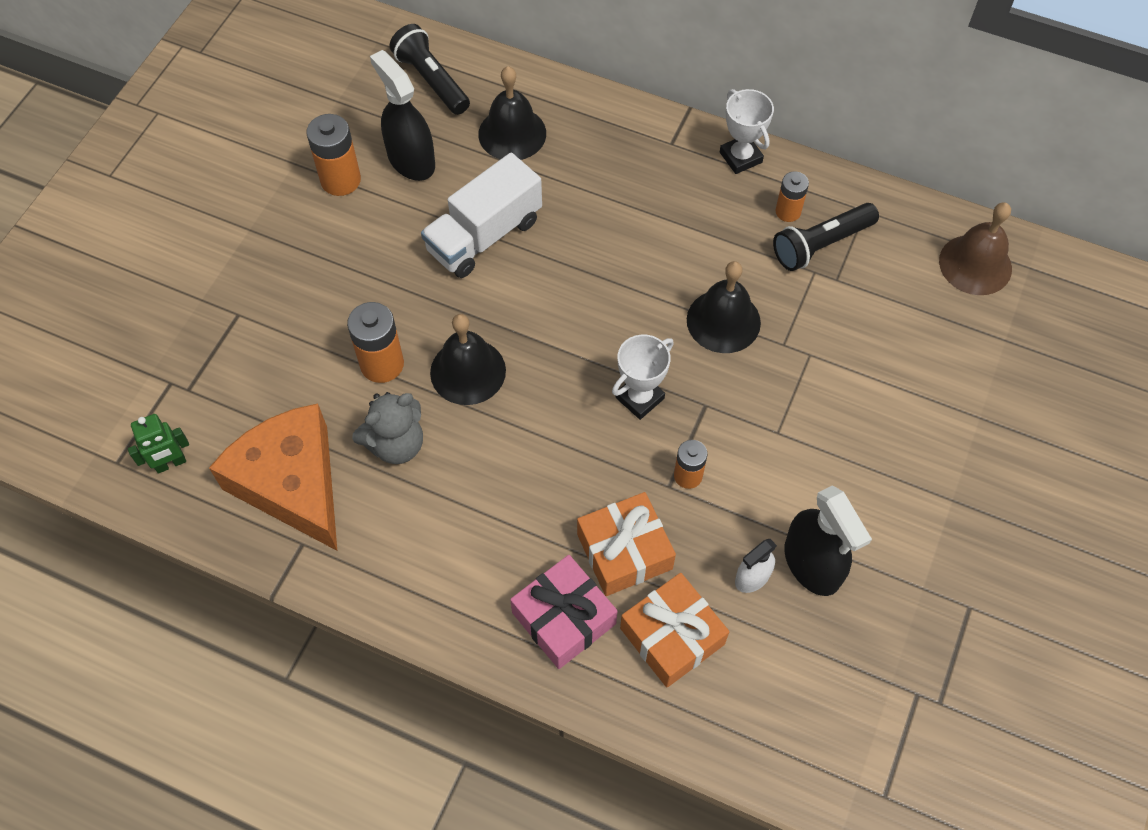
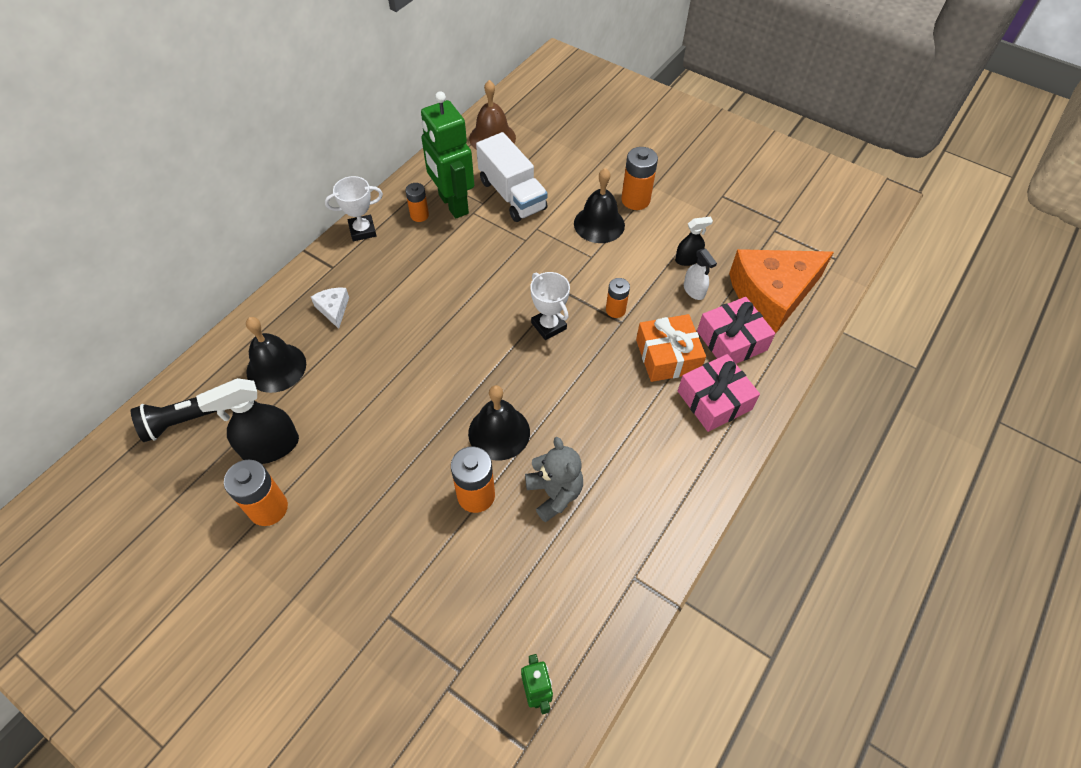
camera: 80 degrees left, 5 degrees down
orange cheese [209,403,337,551] -> orange cheese moved to [729,249,834,333]
white truck [421,153,542,278] -> white truck moved to [476,132,548,222]
orange gift [620,573,729,688] -> pink gift [697,297,775,364]
black bell [687,261,761,353] -> black bell moved to [574,168,625,243]
black flashlight [773,203,879,271] -> green robot [421,91,474,218]
black spray bottle [784,485,872,596] -> black spray bottle [675,217,713,266], size x0.56
none -> white cheese [311,288,349,329]
none -> orange battery [621,147,658,210]

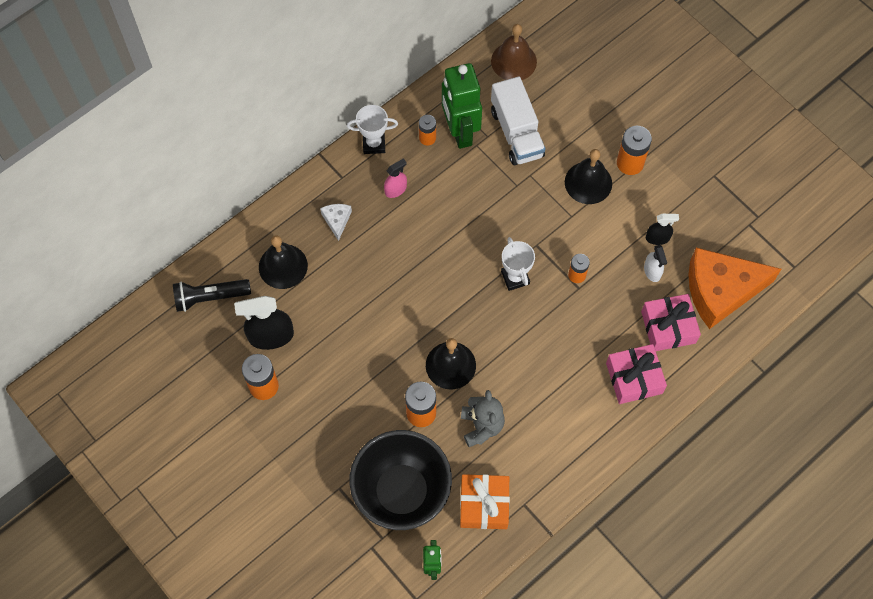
camera: 15 degrees right, 10 degrees up
orange gift [636,314,706,382] -> orange gift moved to [460,474,510,529]
none -> black bowl [349,430,452,530]
none -> pink spray bottle [384,158,407,198]

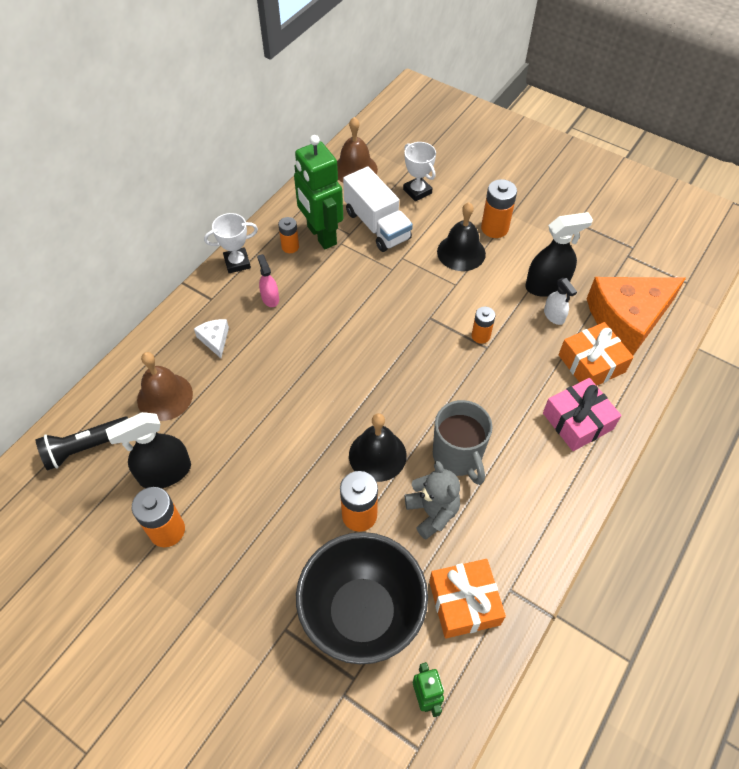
camera: 15 degrees left, 10 degrees down
black bell [259,235,308,289] -> brown bell [137,352,193,421]
pink spray bottle [384,158,407,198] -> pink spray bottle turned 60 degrees counterclockwise [257,254,279,307]
white trophy [501,237,535,291] -> white trophy moved to [403,142,436,201]
pink gift [641,294,701,351] -> orange gift [559,322,634,386]
black spray bottle [646,214,679,245] -> black spray bottle [525,212,593,297], size x1.79
none -> grey mug [433,400,493,485]

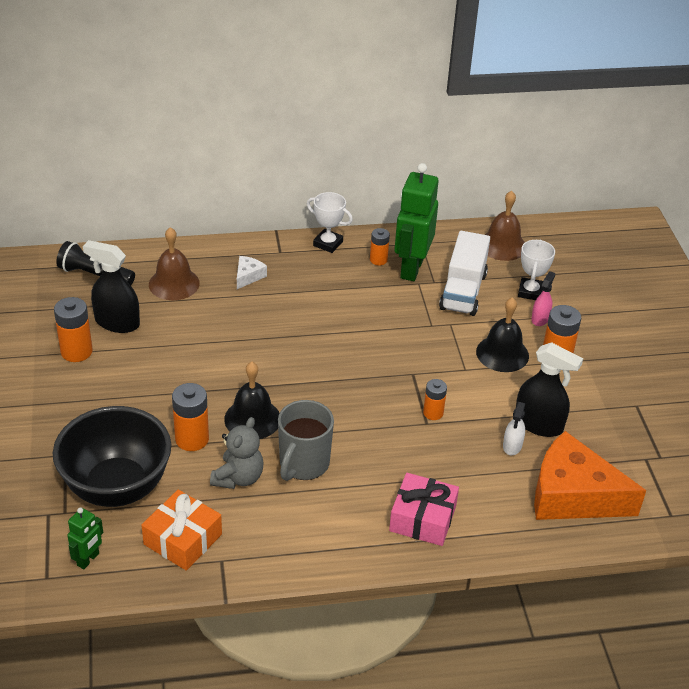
camera: 45 degrees right, 15 degrees down
pink spray bottle [257,254,279,307] -> pink spray bottle moved to [531,271,555,326]
orange gift [559,322,634,386] -> none

